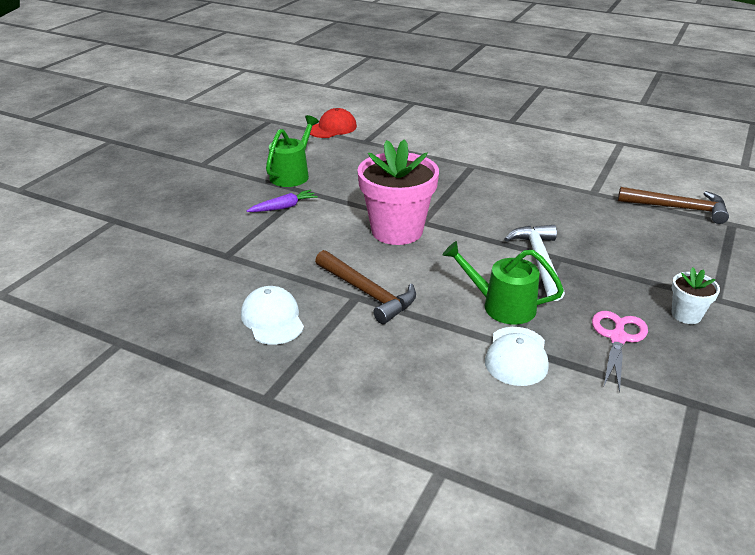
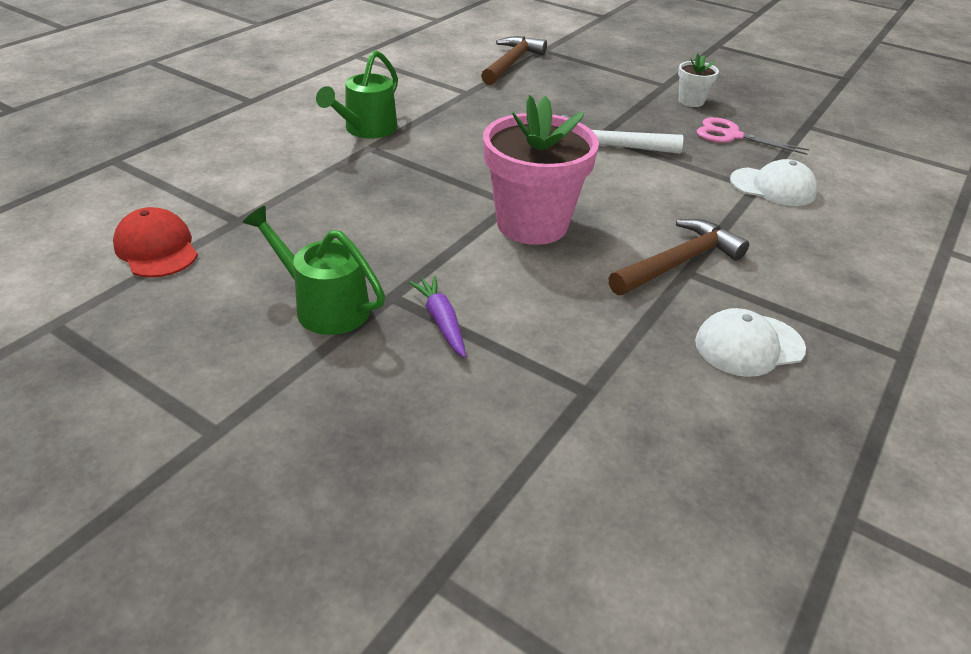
camera: 85 degrees left, 5 degrees up
green watering can [443,241,564,325] -> green watering can moved to [316,50,398,138]

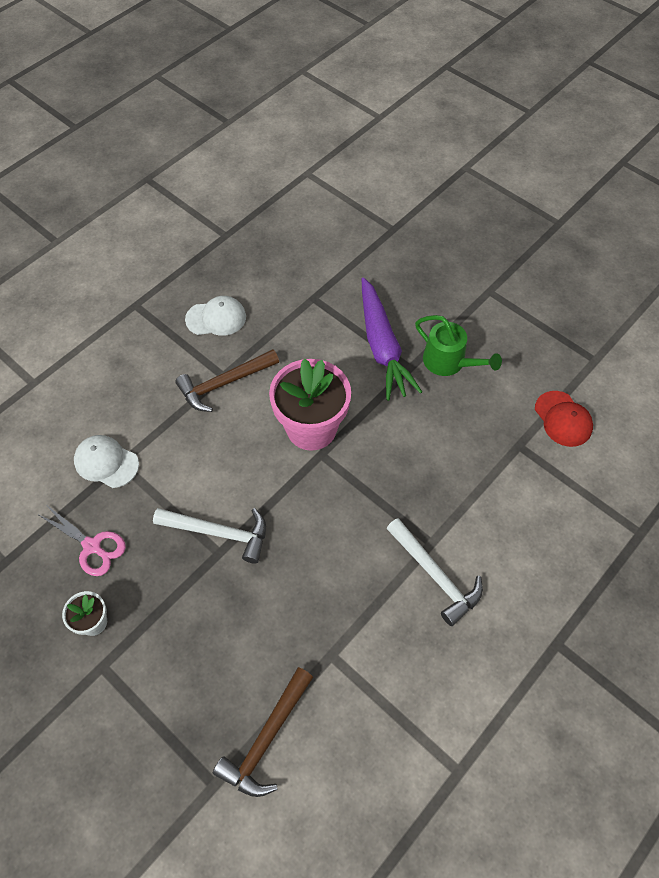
camera: 170 degrees left, 20 degrees up
green watering can [316,50,398,138] -> white hammer [386,518,483,626]
purple carrot [409,276,466,358] -> purple carrot [362,277,422,401], size x2.11

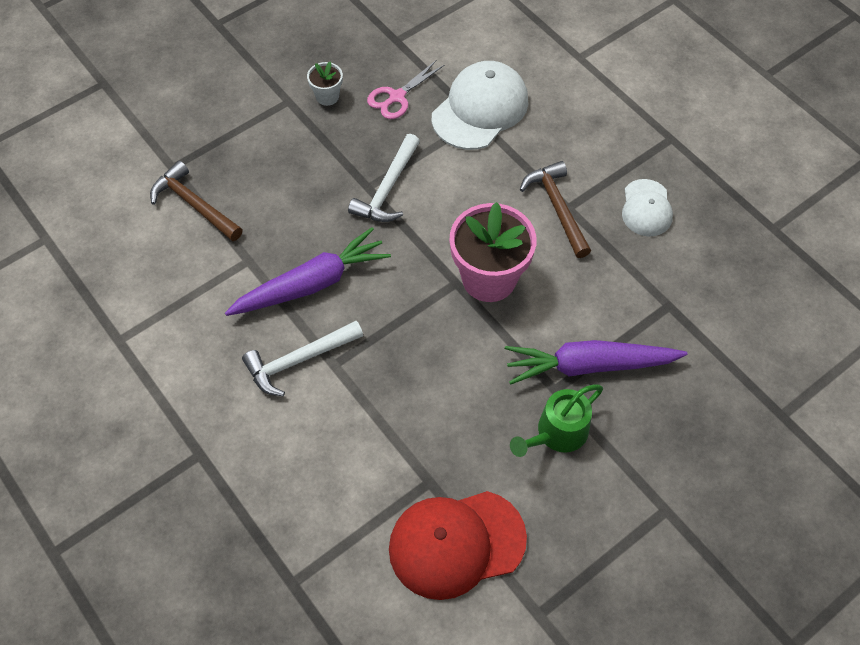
camera: 100 degrees right, 0 degrees up
white cap [74,435,139,488] -> white cap [432,61,528,150], size x1.71
red cap [535,391,593,447] -> red cap [389,491,527,600], size x1.71
none -> purple carrot [225,227,391,316]

